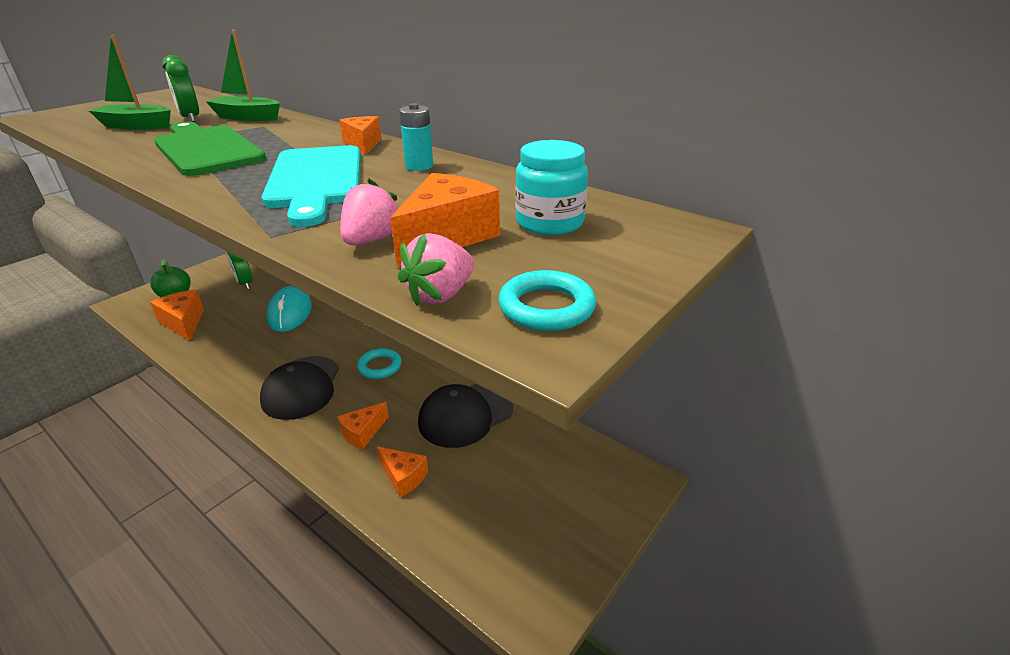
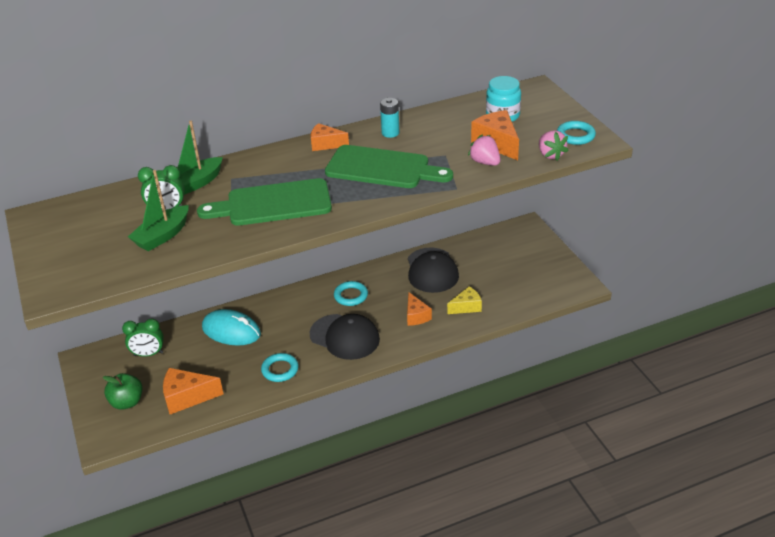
camera: 60 degrees left, 5 degrees up
turquoise cutting board [261,145,361,227] -> green cutting board [325,145,453,188]
orange cheese [376,446,428,497] -> yellow cheese [447,286,482,314]
none -> turquoise ring [261,353,299,382]

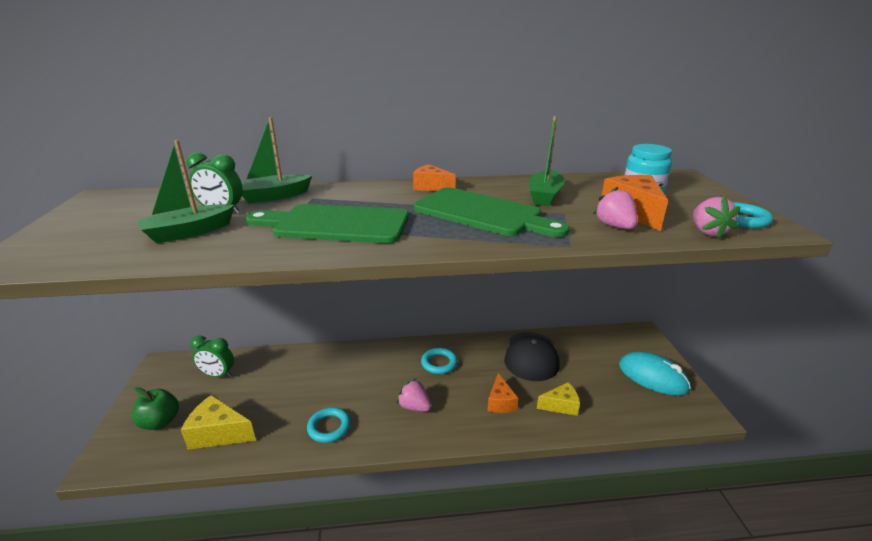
camera: 15 degrees right, 10 degrees down
orange cheese [163,368,223,414] -> yellow cheese [181,395,256,450]
turquoise mouse [202,309,261,345] -> turquoise mouse moved to [619,351,691,396]
black cap [310,314,380,360] -> pink strawberry [397,378,431,412]
turquoise battery [380,98,399,138] -> none
none -> green boat [529,116,565,206]

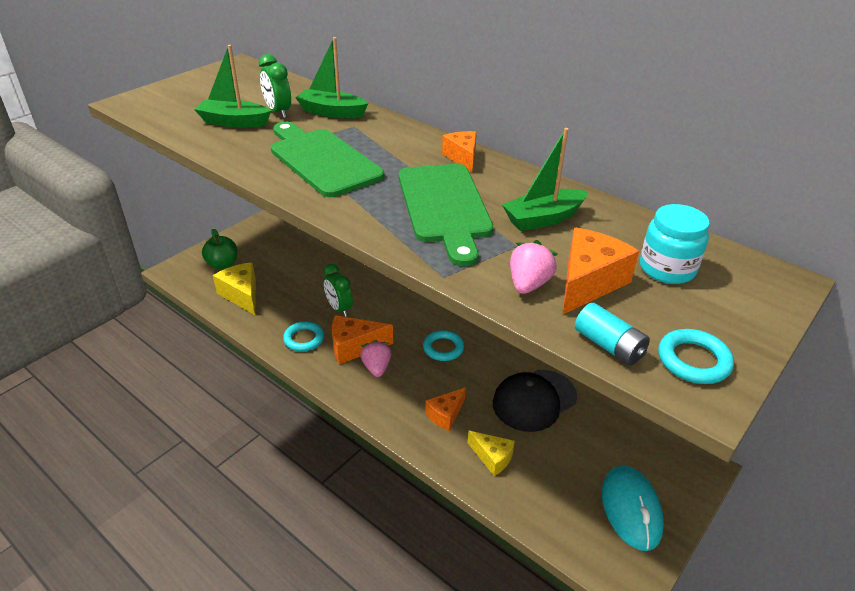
camera: 45 degrees right, 10 degrees up
green clock [190,335,234,377] -> green clock moved to [323,264,353,317]
pink strawberry [693,197,740,239] -> turquoise battery [575,303,650,365]
none -> orange cheese [332,315,393,364]

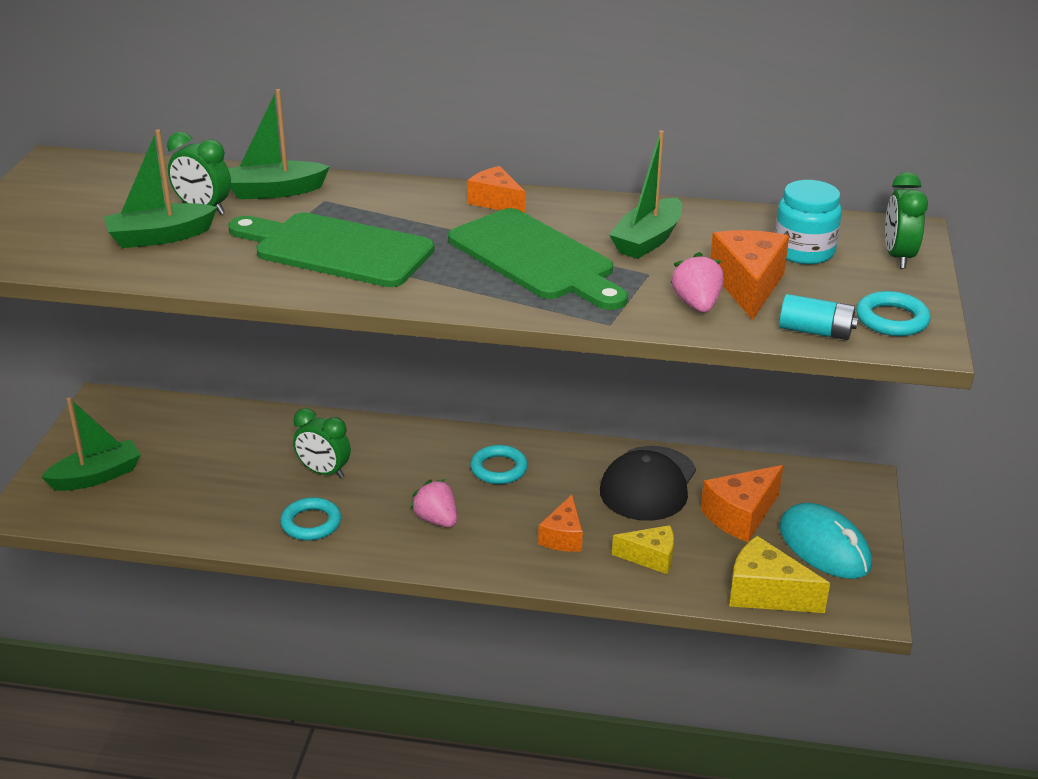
camera: 30 degrees left, 5 degrees down
green apple [202,228,237,269] -> green boat [41,398,141,491]
yellow cheese [213,262,256,315] -> yellow cheese moved to [729,536,830,613]
orange cheese [332,315,393,364] -> orange cheese moved to [701,465,783,542]
none -> green clock [885,172,928,269]

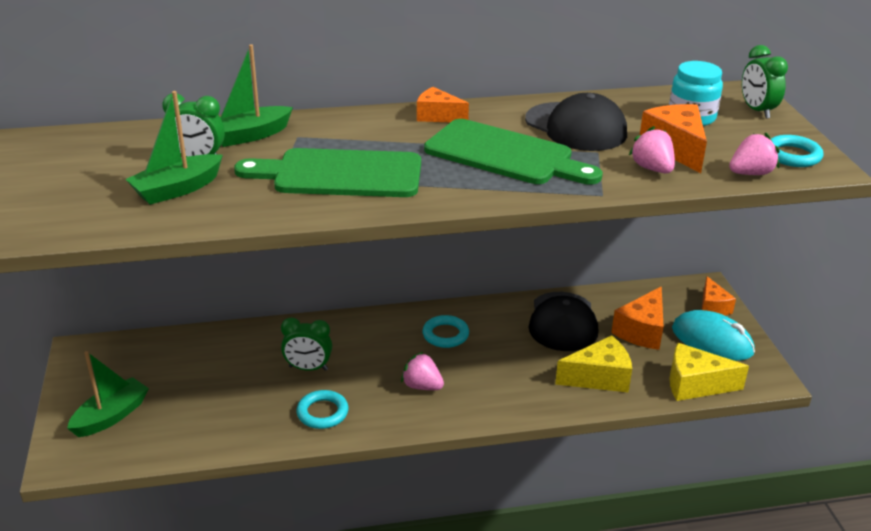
camera: 20 degrees left, 0 degrees up
orange cheese [538,495,583,552] -> orange cheese moved to [702,276,736,315]
green boat [609,130,682,259] -> black cap [525,93,627,151]
yellow cheese [612,525,674,574] -> yellow cheese [555,335,632,393], size x1.50
turquoise battery [779,294,858,340] -> pink strawberry [729,133,779,175]

